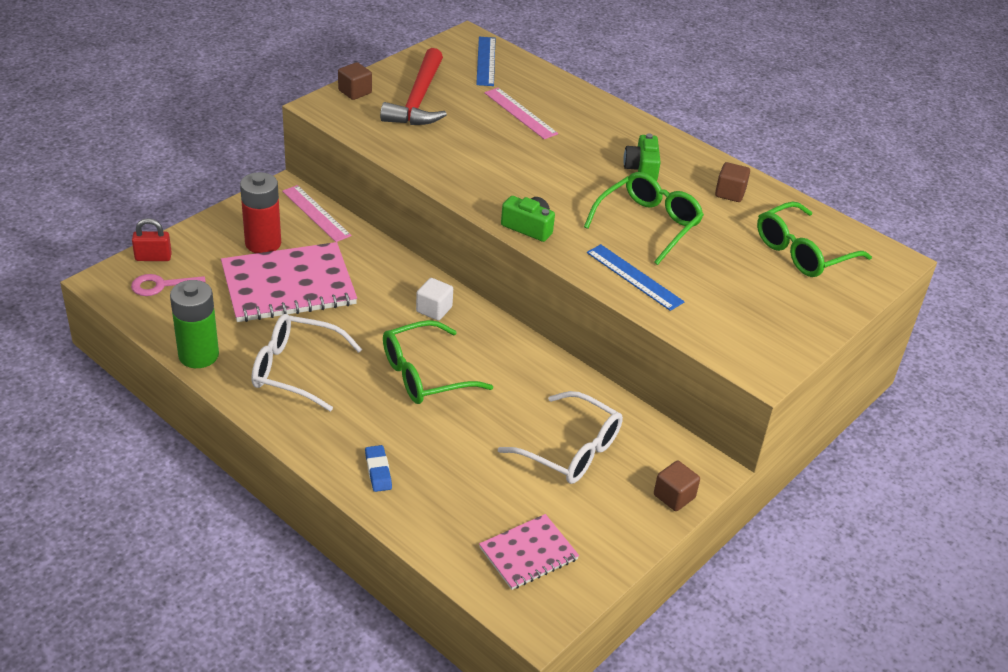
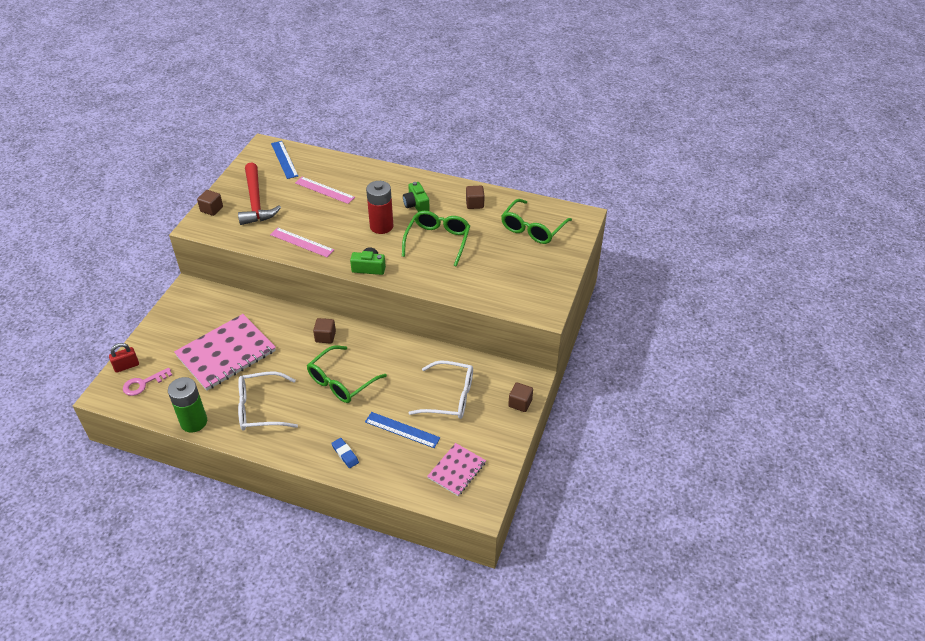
camera: 20 degrees left, 5 degrees up
red battery [240,172,281,253] -> red battery moved to [366,181,393,234]
pink ruler [282,185,352,242] -> pink ruler moved to [270,227,334,257]
white cube [416,278,453,321] -> brown cube [313,318,336,343]
blue ruler [587,244,684,311] -> blue ruler moved to [365,412,440,448]

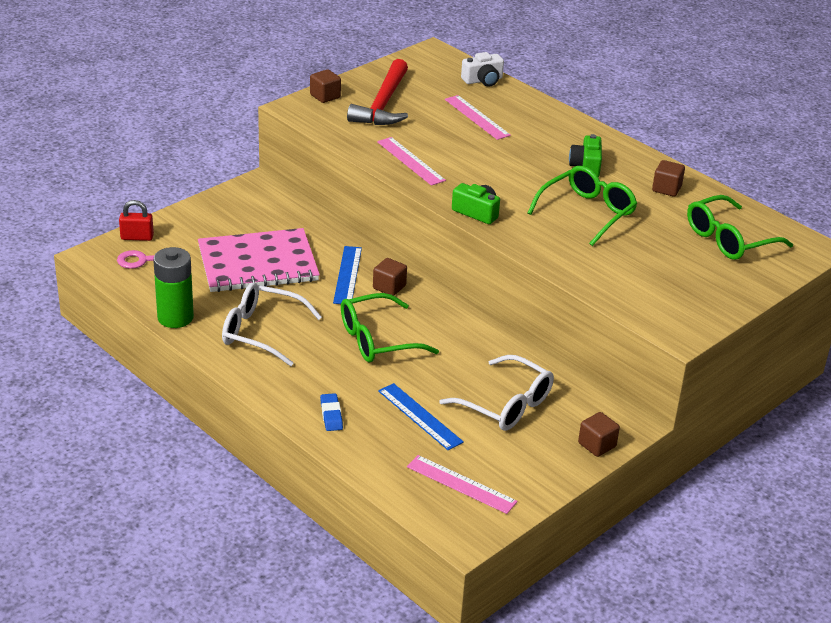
camera: 25 degrees right, 10 degrees down
blue ruler [271,141,298,179] -> blue ruler moved to [333,246,362,304]
red battery [366,181,393,234] -> none
pink notebook [427,443,486,496] -> pink ruler [407,455,518,514]
none -> white camera [461,52,504,87]

